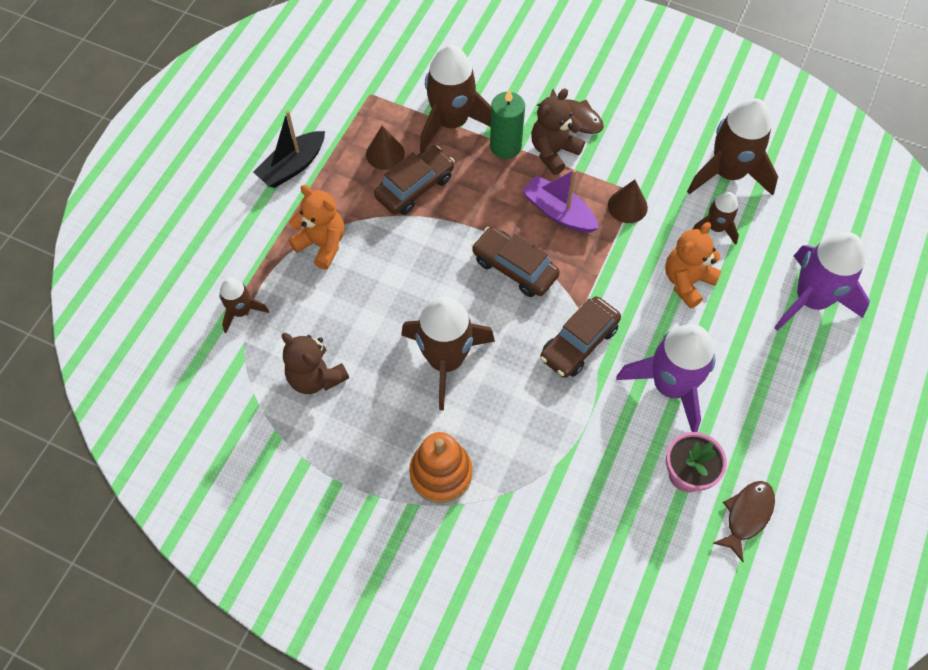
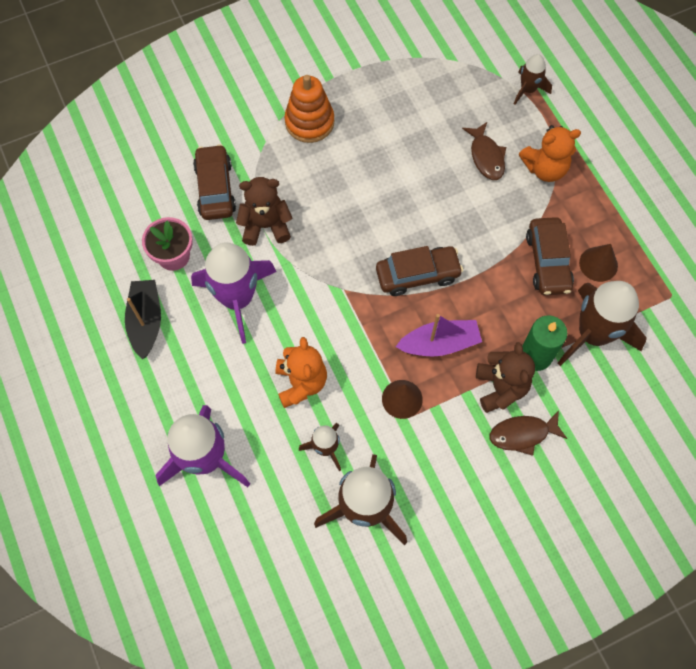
camera: 130 degrees right, 5 degrees up
black boat [254,111,325,188] -> black boat moved to [125,280,161,359]
brown teddy bear [282,333,349,394] -> brown teddy bear moved to [236,177,292,246]
brown rocket [401,297,495,411] -> none
brown car [540,296,621,378] -> brown car moved to [193,144,236,220]
brown fish [713,481,775,562] -> brown fish moved to [462,122,506,180]

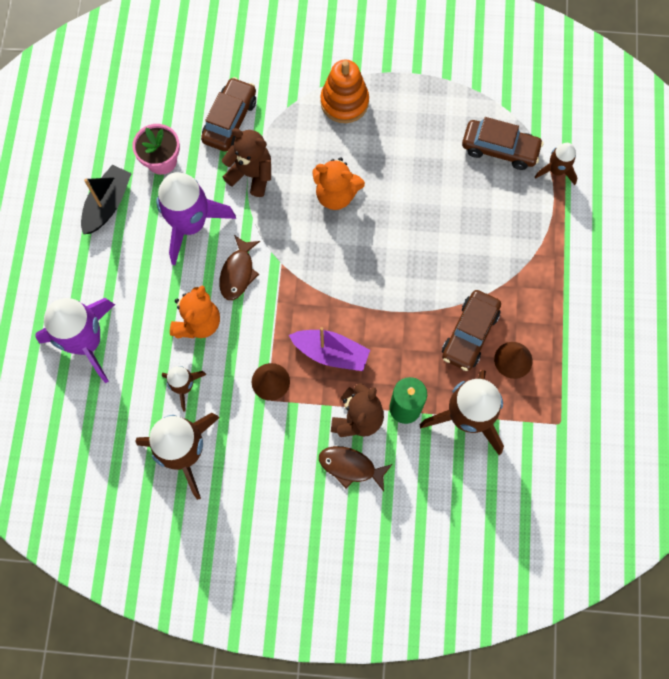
camera: 30 degrees right, 5 degrees up
brown car [376,246,463,296] -> brown car moved to [462,117,544,170]
brown fish [462,122,506,180] -> brown fish moved to [219,235,260,300]
orange teddy bear [519,125,581,182] -> orange teddy bear moved to [312,157,365,210]

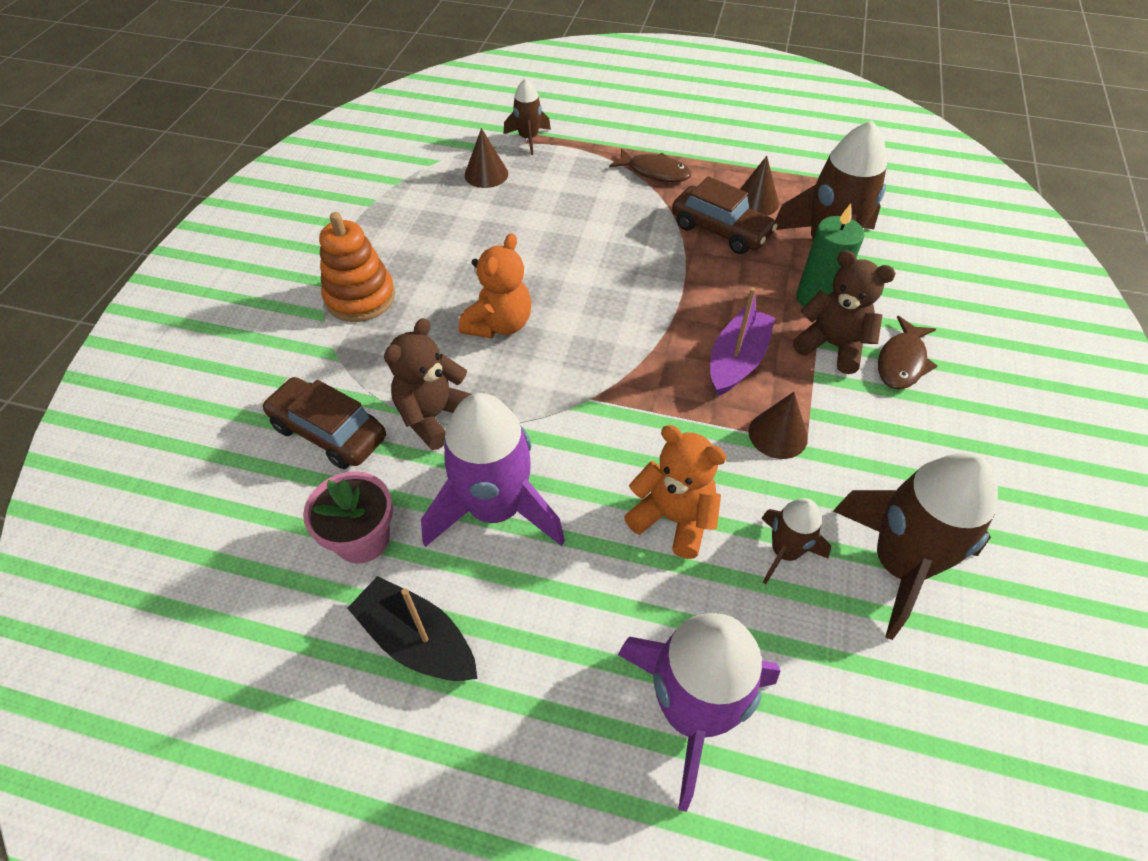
camera: 80 degrees left, 20 degrees down
brown fish [219,235,260,300] -> brown fish moved to [609,148,691,182]
brown car [462,117,544,170] -> brown cone [464,128,508,188]

